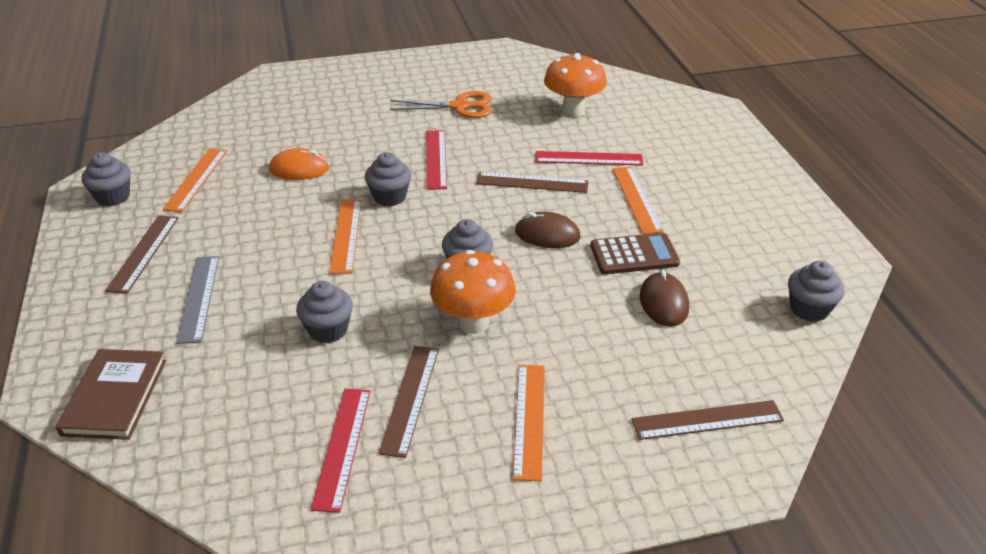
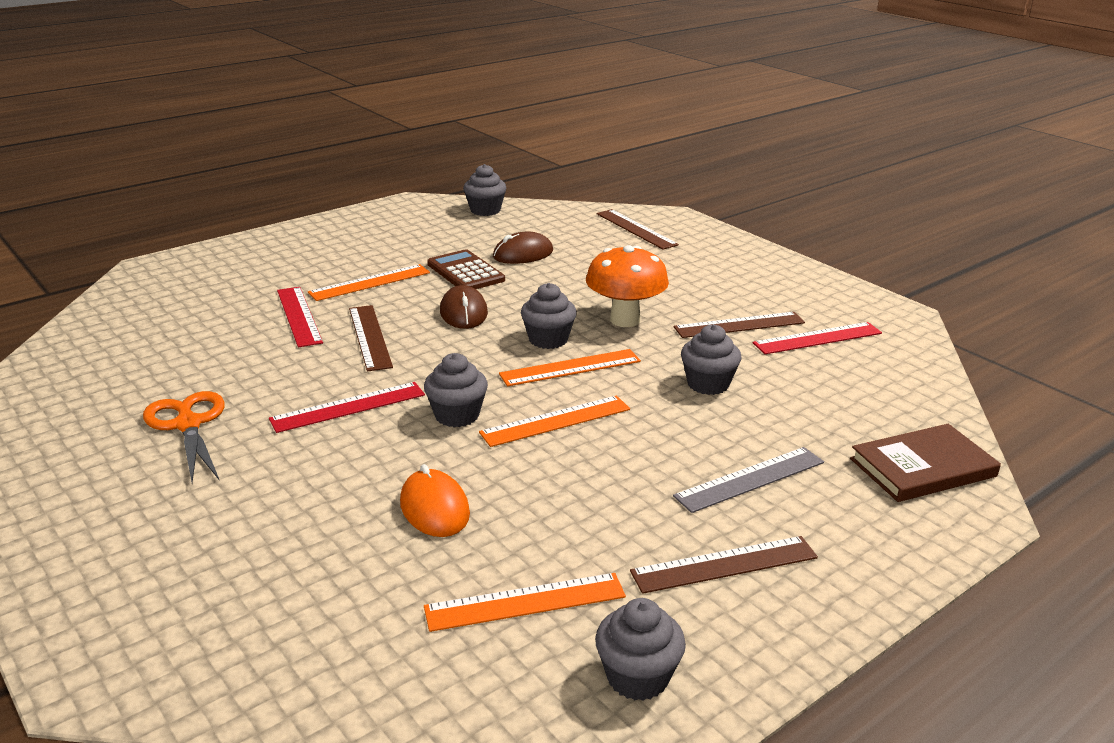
camera: 115 degrees left, 10 degrees down
orange ruler [513,365,545,481] -> orange ruler moved to [499,349,641,386]
orange mushroom [544,53,607,117] -> none

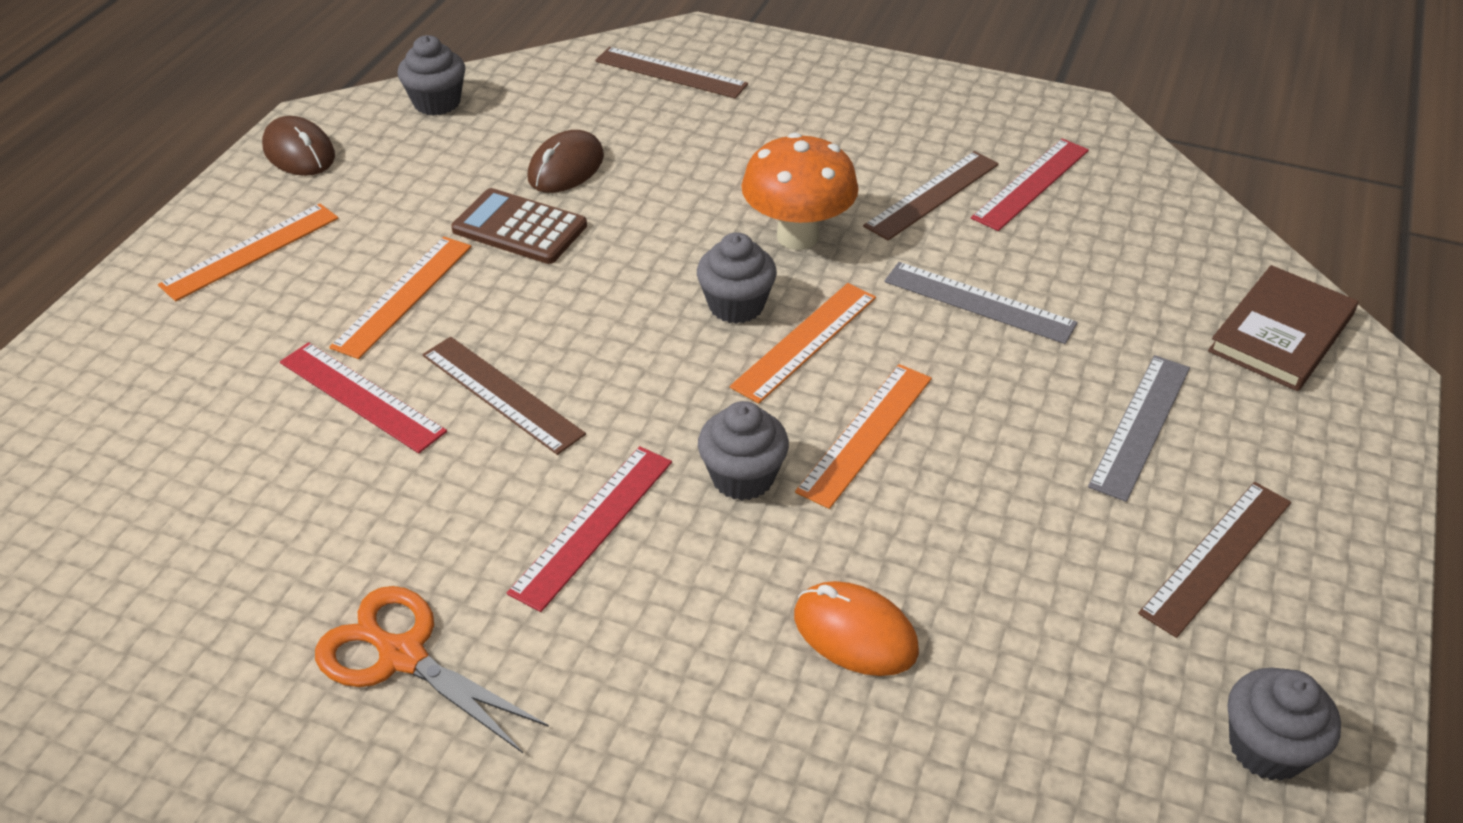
camera: 30 degrees left, 15 degrees up
orange ruler [424,573,626,632] -> orange ruler moved to [158,204,338,301]
brown mouse [440,285,488,329] -> brown mouse moved to [262,116,335,176]
grey cupcake [681,324,741,395] -> grey ruler [884,262,1078,344]

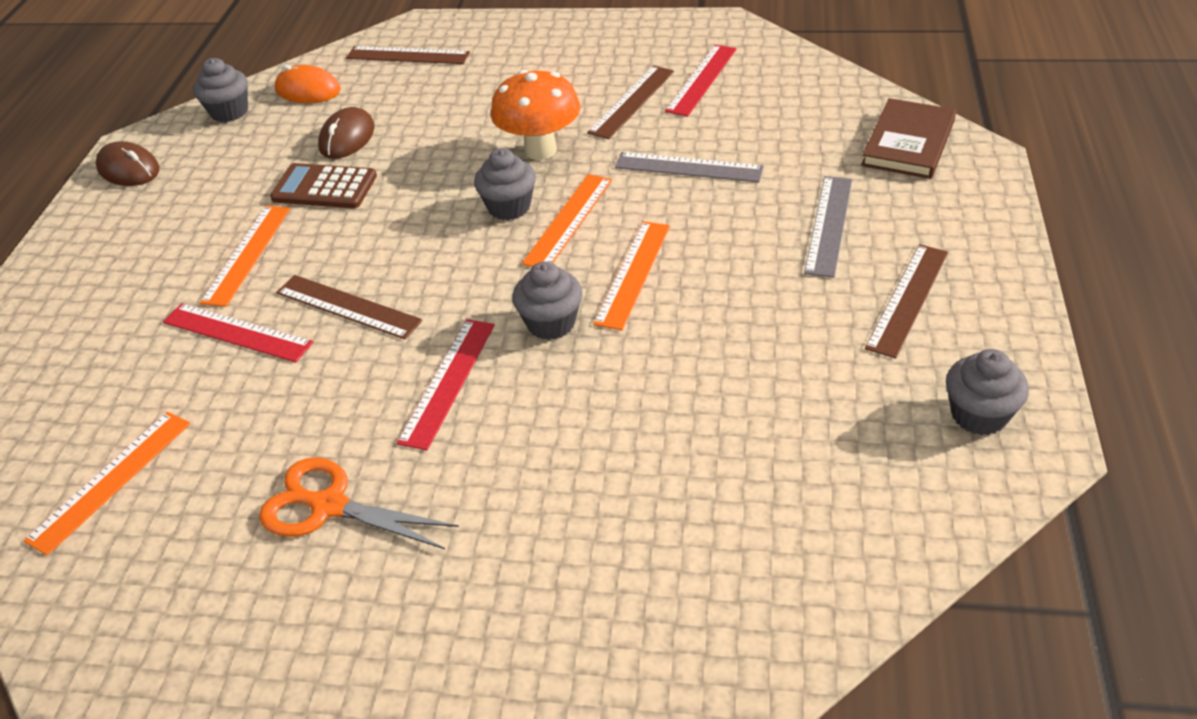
camera: 10 degrees left, 0 degrees up
orange ruler [158,204,338,301] -> orange ruler moved to [23,412,190,556]
orange mouse [794,581,919,676] -> orange mouse moved to [275,65,341,103]

